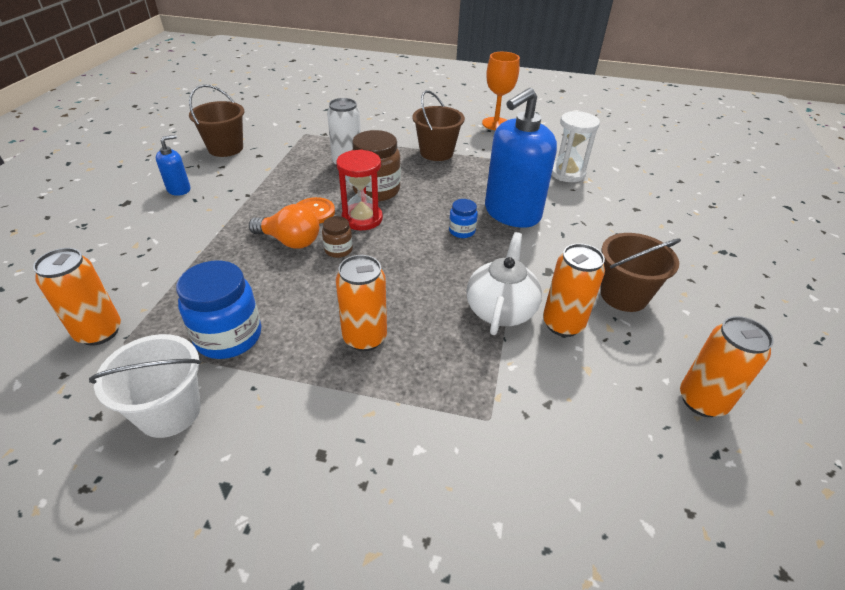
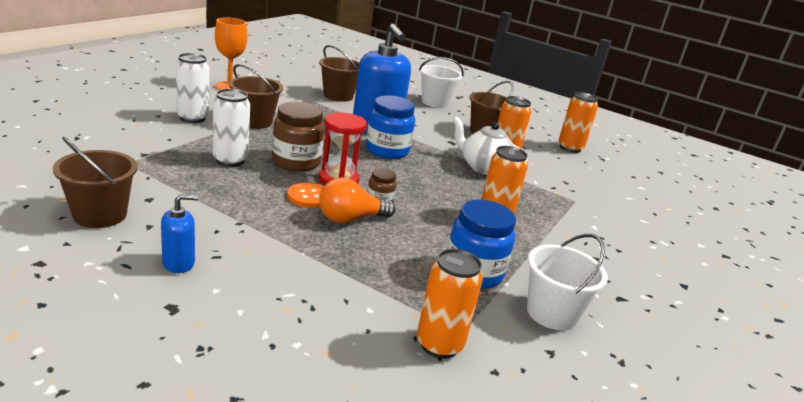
camera: 75 degrees left, 15 degrees down
blue soap dispenser [156,135,190,196] -> blue soap dispenser turned 90 degrees clockwise [161,194,198,273]
orange light bulb [249,204,319,249] -> orange light bulb turned 150 degrees counterclockwise [319,177,395,223]
blue jar [449,199,478,238] -> blue jar [366,96,415,159], size x1.93
white hourglass [552,111,600,182] -> brown bucket [319,45,360,102]
none -> white can [176,53,209,123]
none -> white bucket [419,57,464,108]

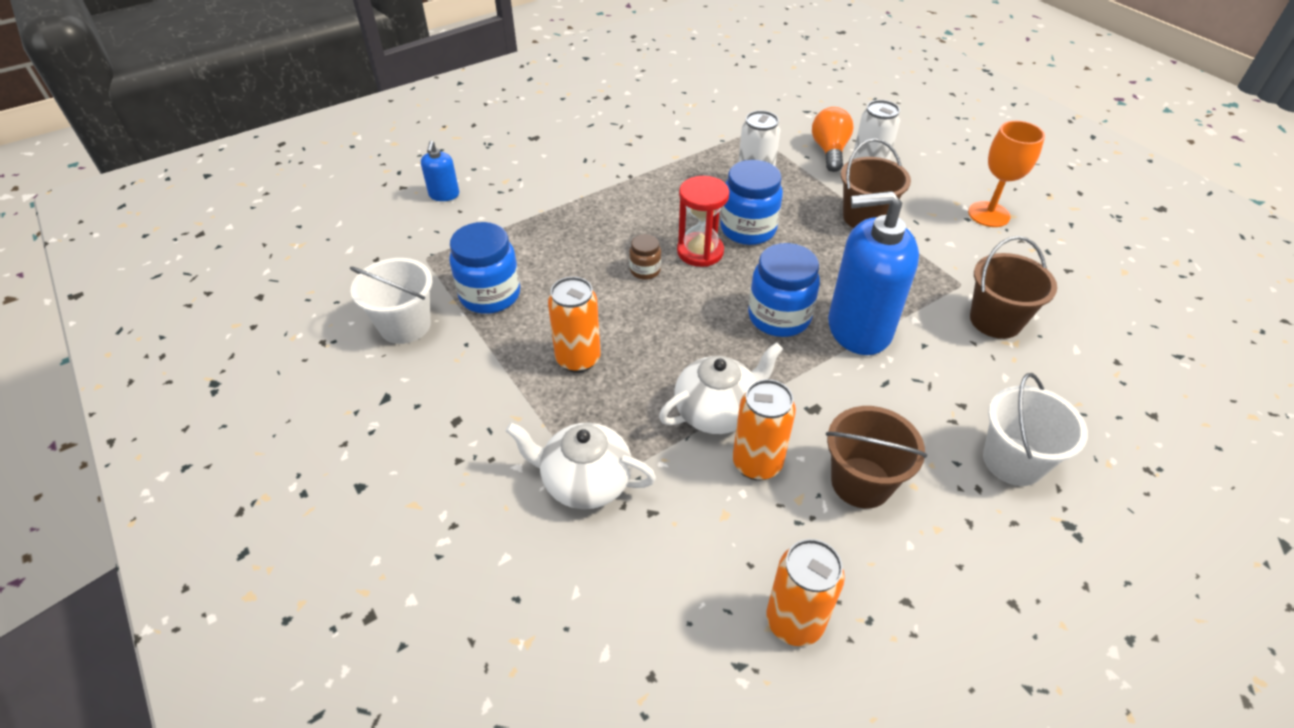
camera: 120 degrees right, 20 degrees up
brown bucket [53,137,137,228] -> none
blue soap dispenser [161,194,198,273] -> blue soap dispenser moved to [421,141,459,201]
brown jar [272,102,324,171] -> blue jar [720,160,783,245]
orange button [287,182,324,208] -> none
orange light bulb [319,177,395,223] -> orange light bulb moved to [812,107,854,172]
orange can [417,249,483,359] -> none
none -> white teapot [506,422,656,509]

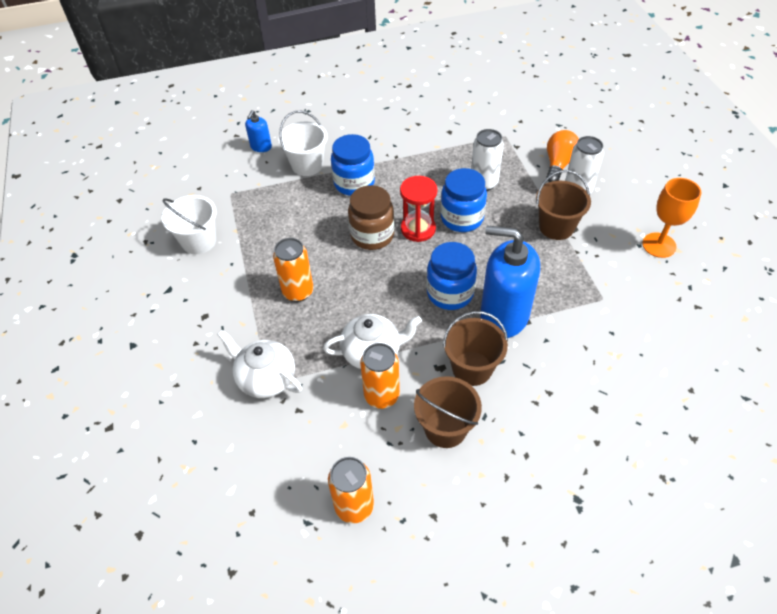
camera: 20 degrees right, 5 degrees up
blue jar [450,222,520,314] -> blue jar moved to [331,134,375,196]
brown jar [629,234,661,280] -> brown jar [348,185,394,250], size x1.93
brown bucket [970,236,1057,339] -> brown bucket moved to [443,311,508,386]
white bucket [983,373,1088,486] -> white bucket moved to [278,111,328,176]

